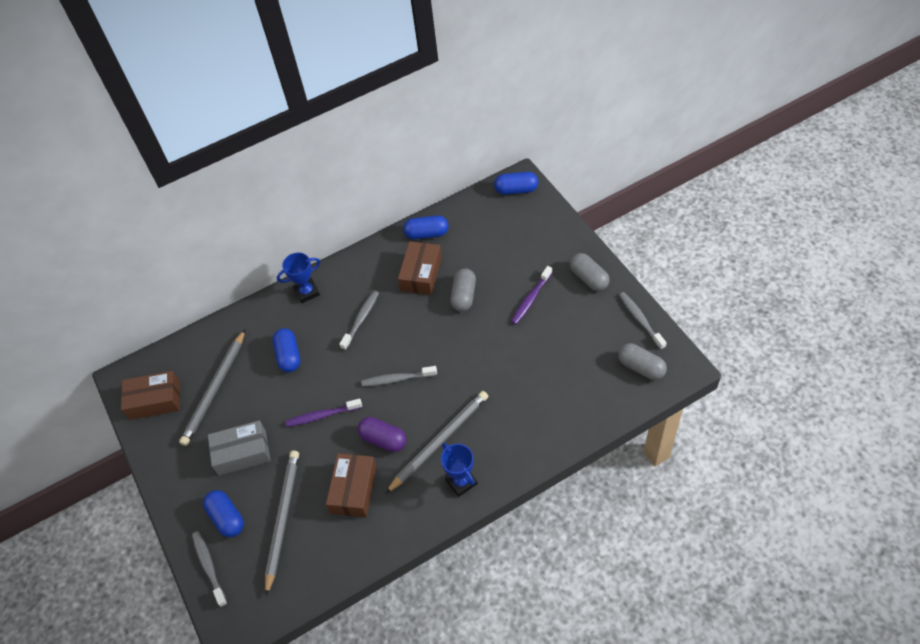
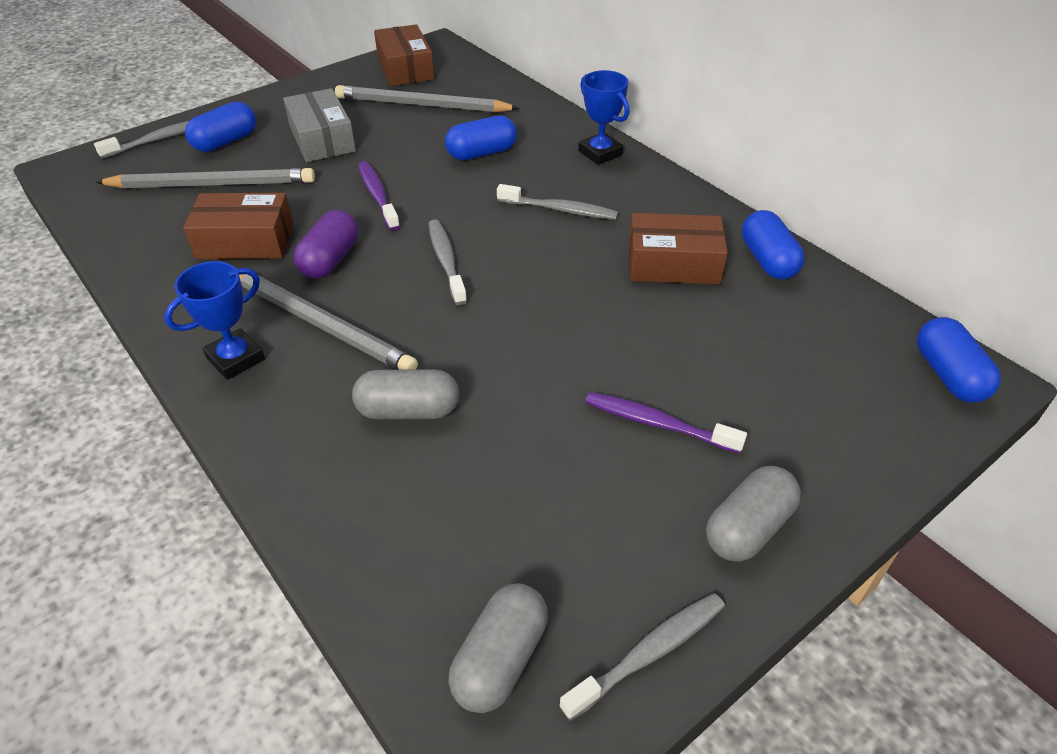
camera: 75 degrees right, 10 degrees down
grey capsule [450,268,476,312] -> grey capsule moved to [352,369,459,420]

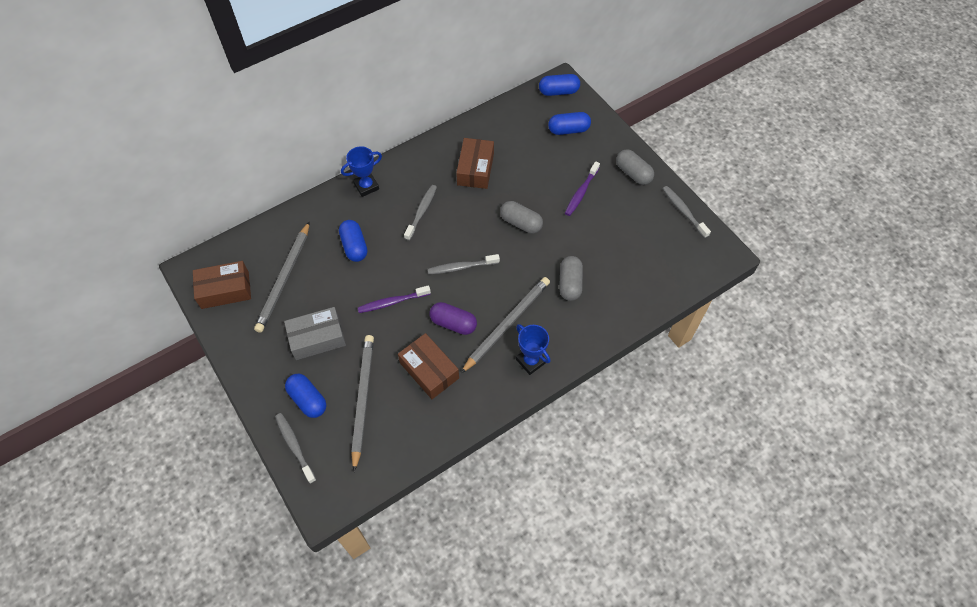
camera: 85 degrees left, 15 degrees up
brown box [183,193,294,259] -> brown box turned 45 degrees counterclockwise [398,333,459,399]
grey capsule [448,583,548,713] -> grey capsule moved to [500,201,543,233]
blue capsule [742,210,805,280] -> blue capsule moved to [548,112,591,135]

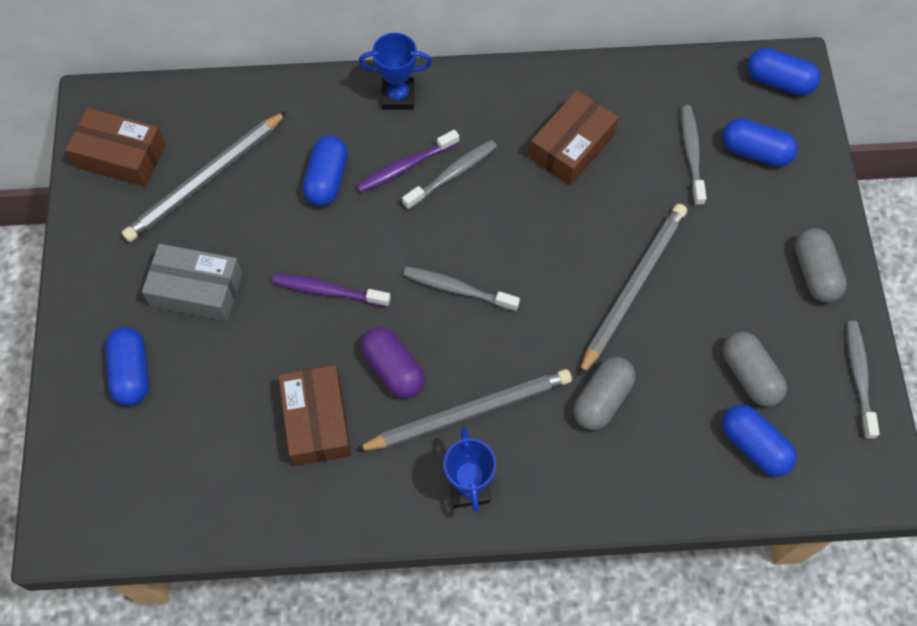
camera: 30 degrees right, 5 degrees up
grey toothbrush [275,413,316,484] -> grey toothbrush moved to [682,105,706,206]
grey pencil [351,335,374,472] -> grey pencil moved to [579,204,687,376]
grey capsule [500,201,543,233] -> grey capsule moved to [723,332,787,407]
purple toothbrush [565,161,600,216] -> purple toothbrush moved to [356,130,459,193]
none -> blue capsule [722,405,797,476]

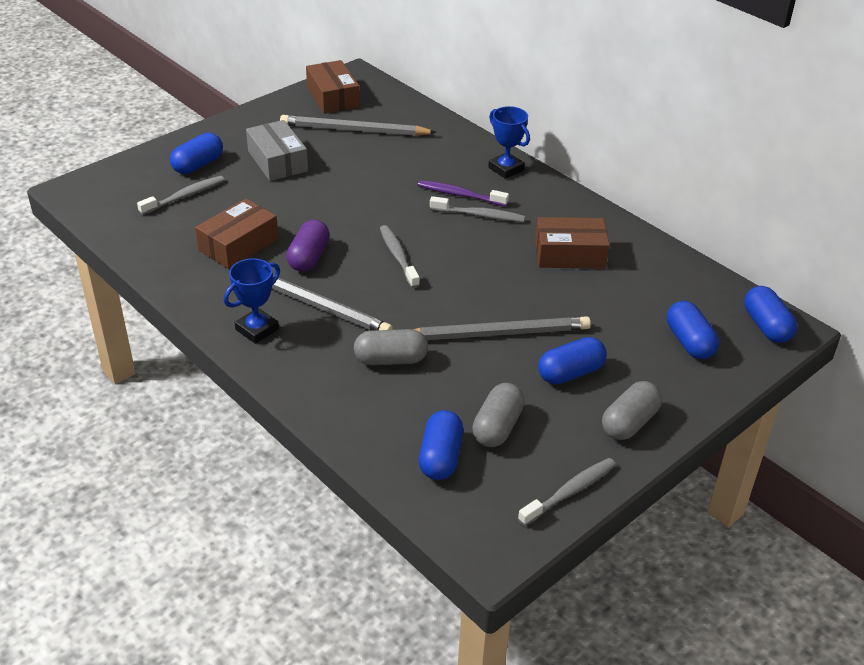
camera: 50 degrees right, 25 degrees down
purple toothbrush [272,274,391,307] -> none
blue capsule [303,136,348,206] -> blue capsule moved to [538,337,607,384]
grey toothbrush [682,105,706,206] -> grey toothbrush moved to [137,176,225,215]

